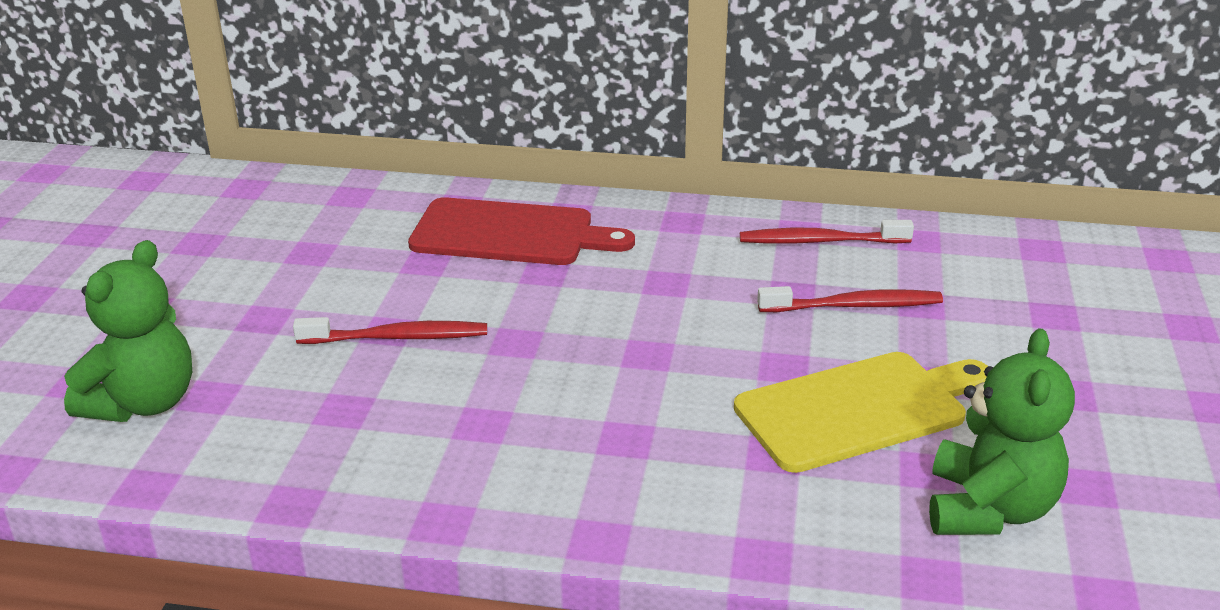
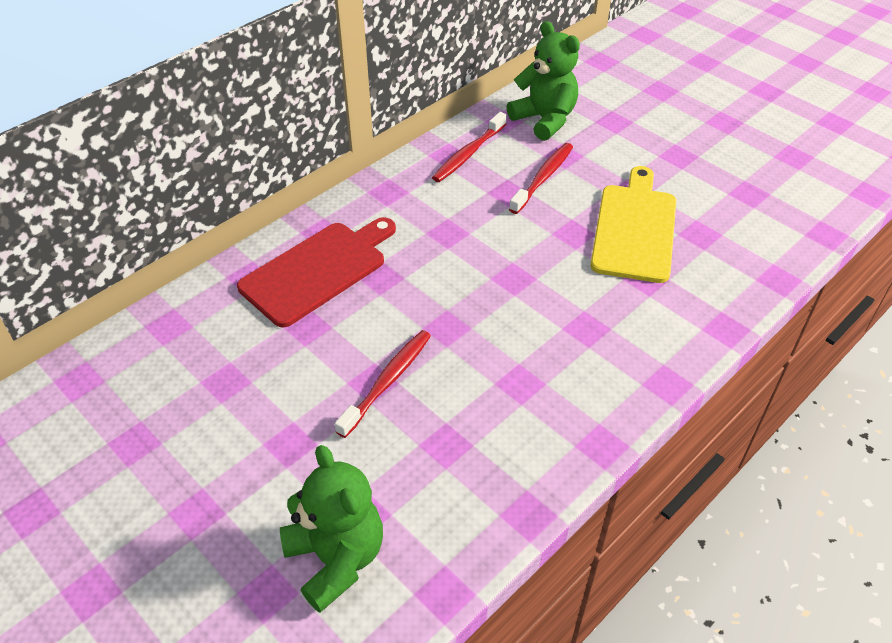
camera: 55 degrees left, 15 degrees up
green teddy bear [929,328,1075,535] -> green teddy bear moved to [507,21,580,141]

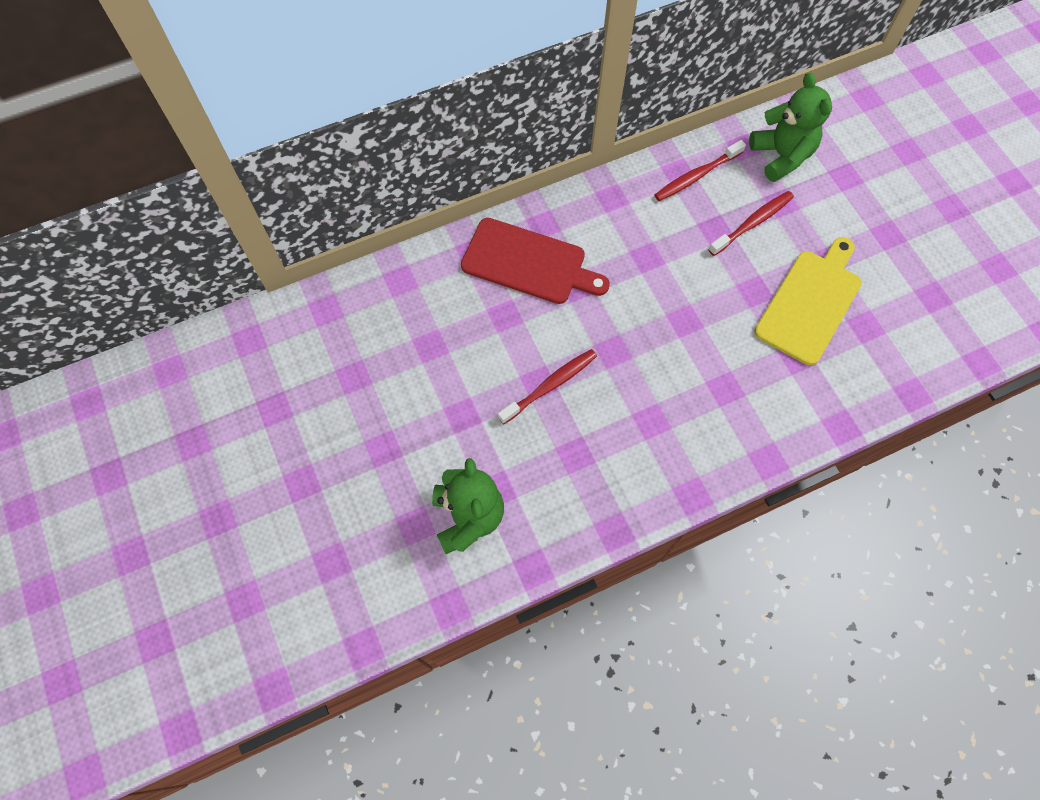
camera: 20 degrees right, 20 degrees up
red cutting board [237,217,396,327] -> red cutting board turned 45 degrees clockwise [461,218,610,304]

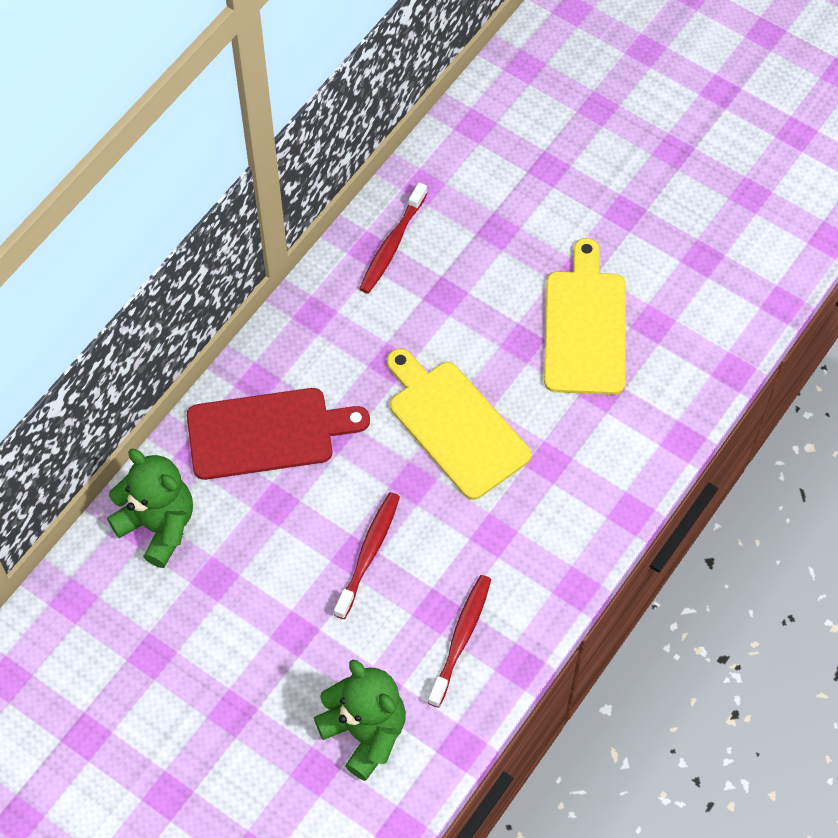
camera: 30 degrees left, 5 degrees down
red toothbrush [708,191,794,256] -> red toothbrush moved to [428,575,491,708]
green teddy bear [749,73,832,182] -> green teddy bear moved to [107,449,193,568]
none -> yellow cutting board [387,348,532,500]

